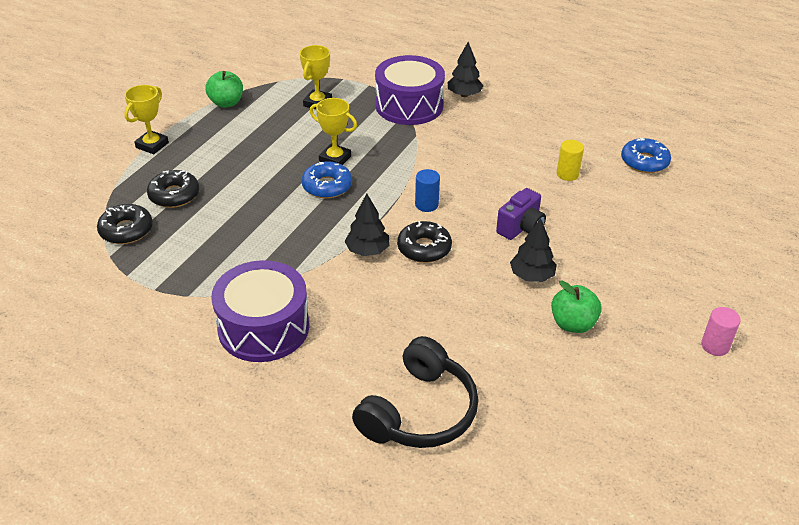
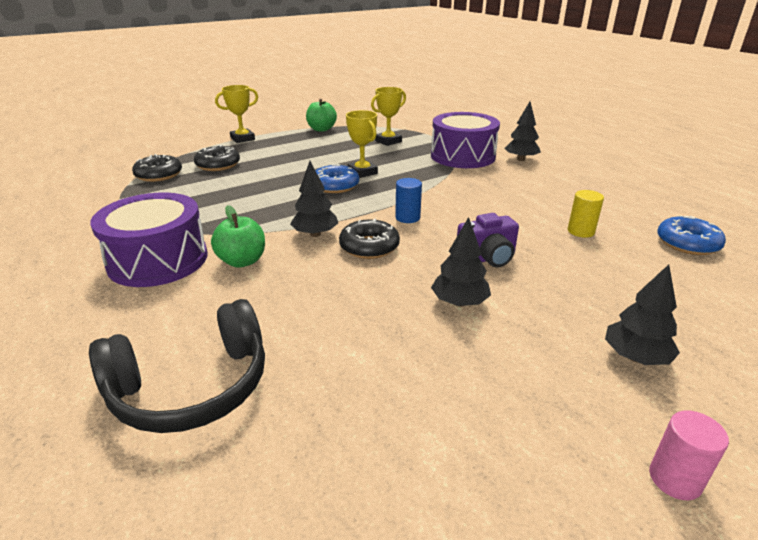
camera: 30 degrees right, 10 degrees down
green apple [551,280,602,333] -> green apple moved to [211,205,265,268]
none -> black tree [605,264,680,365]

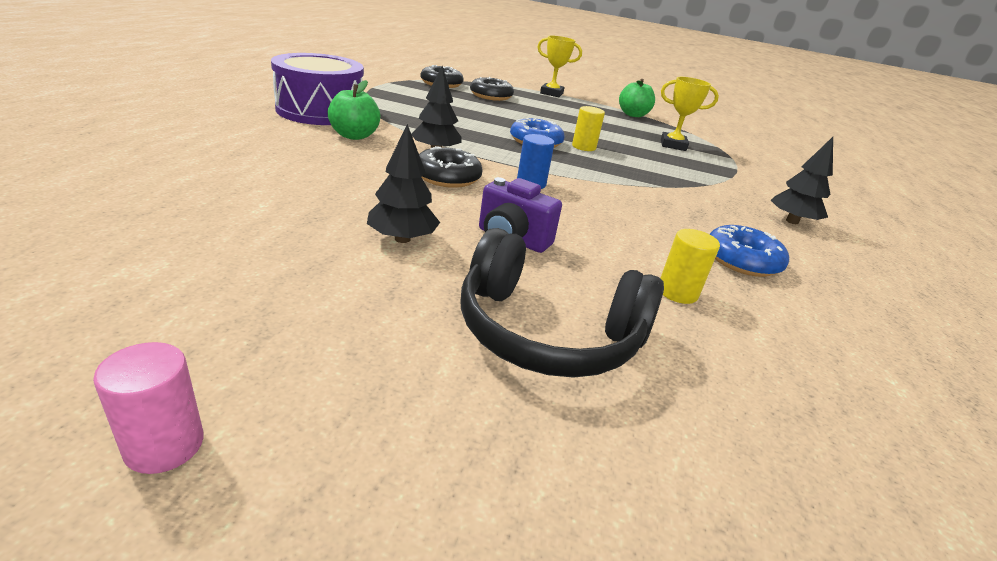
camera: 45 degrees right, 0 degrees up
black headphones [89,299,265,433] -> black headphones moved to [460,228,664,378]
yellow trophy [346,110,378,178] -> yellow cylinder [572,106,605,151]
purple drum [431,112,500,168] -> none
black tree [605,264,680,365] -> none
blue donut [657,216,726,255] -> blue donut moved to [710,225,789,277]

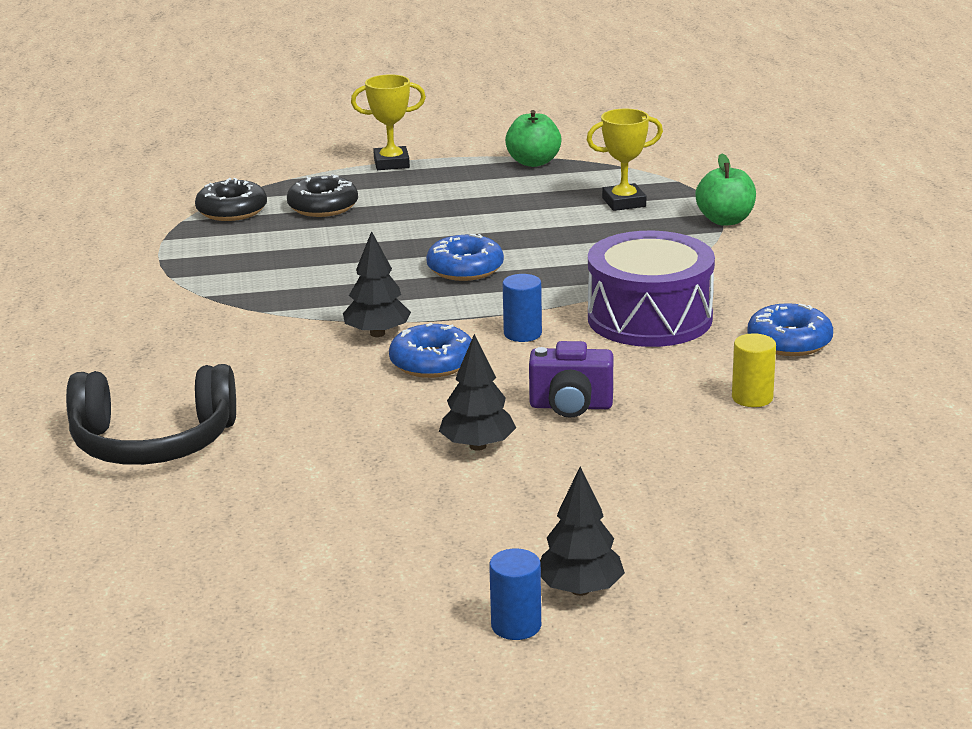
camera: 20 degrees left, 5 degrees down
pink cylinder [93,342,204,474] -> blue cylinder [489,549,541,640]
purple drum [271,53,364,125] -> purple drum moved to [588,231,715,347]
green apple [328,80,380,140] -> green apple moved to [695,154,756,226]
black donut [419,146,483,188] -> blue donut [389,323,472,378]
black headphones [460,228,664,378] -> black headphones moved to [66,364,236,465]
yellow cylinder [572,106,605,151] -> none
black tree [771,137,833,224] -> black tree moved to [540,467,625,596]

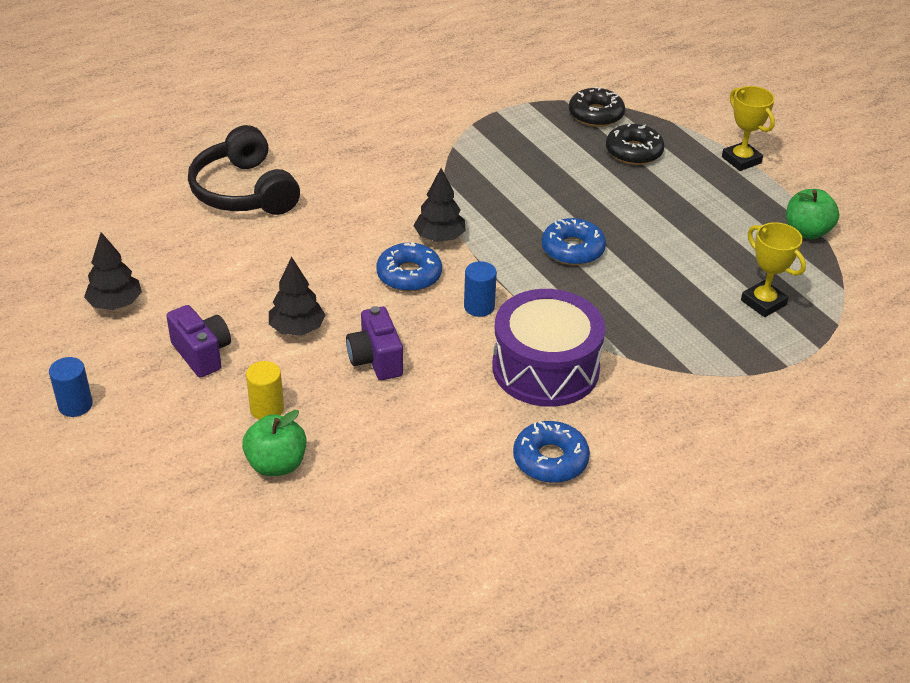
camera: 65 degrees right, 15 degrees up
black tree [540,467,625,596] -> black tree moved to [84,232,142,310]
green apple [695,154,756,226] -> green apple moved to [242,410,307,476]
yellow cylinder [732,333,776,407] -> yellow cylinder moved to [246,361,284,420]
none -> purple camera [166,305,231,377]

